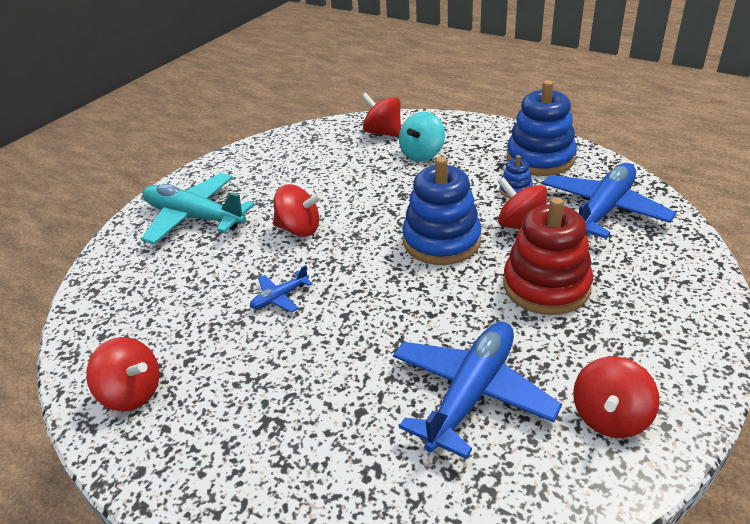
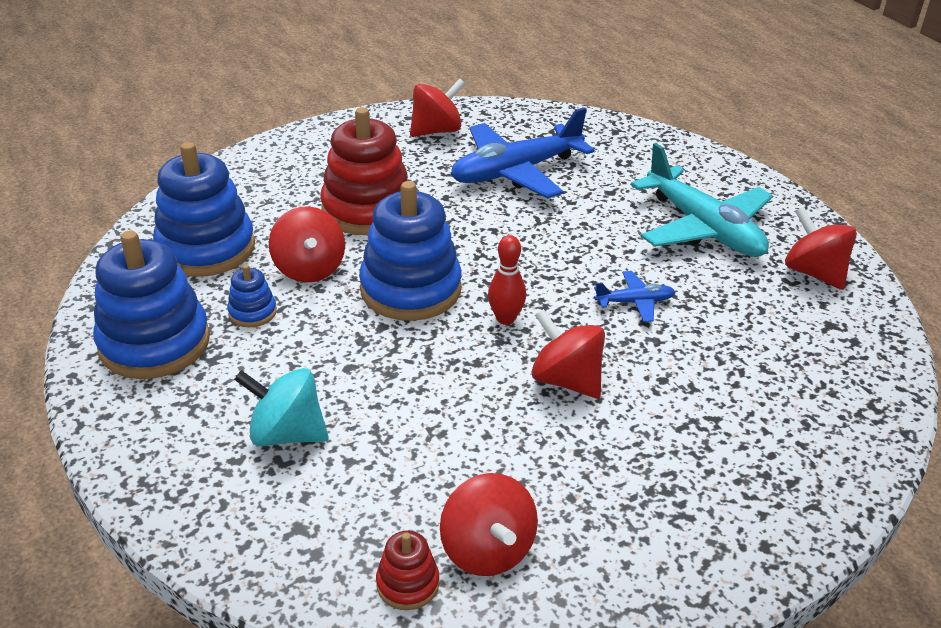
camera: 155 degrees left, 0 degrees up
turquoise plane [141,173,255,244] -> turquoise plane moved to [631,143,773,257]
red spinning top [361,92,401,137] -> red spinning top moved to [440,473,538,576]
turquoise spinning top [399,112,445,162] -> turquoise spinning top turned 135 degrees counterclockwise [234,368,329,446]
blue plane [542,163,676,239] -> blue stacking toy [153,142,255,277]
none -> red stacking toy [376,531,439,610]
none -> red bowling pin [488,235,526,325]

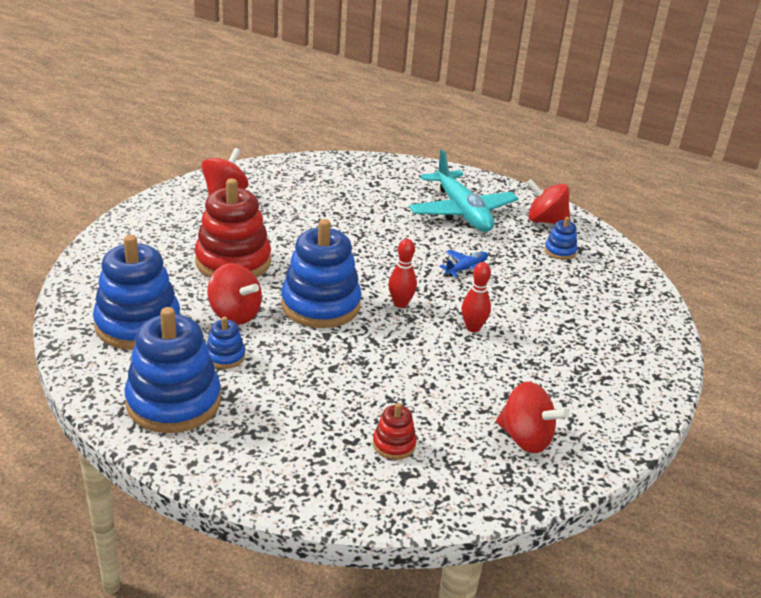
camera: 35 degrees left, 5 degrees down
turquoise spinning top [234,368,329,446] -> none
red stacking toy [376,531,439,610] -> red stacking toy moved to [373,403,417,460]
blue plane [451,107,595,198] -> none
red spinning top [532,309,605,398] -> red bowling pin [461,262,491,332]
turquoise plane [631,143,773,257] -> turquoise plane turned 45 degrees clockwise [409,150,519,232]
none -> blue stacking toy [544,217,577,260]

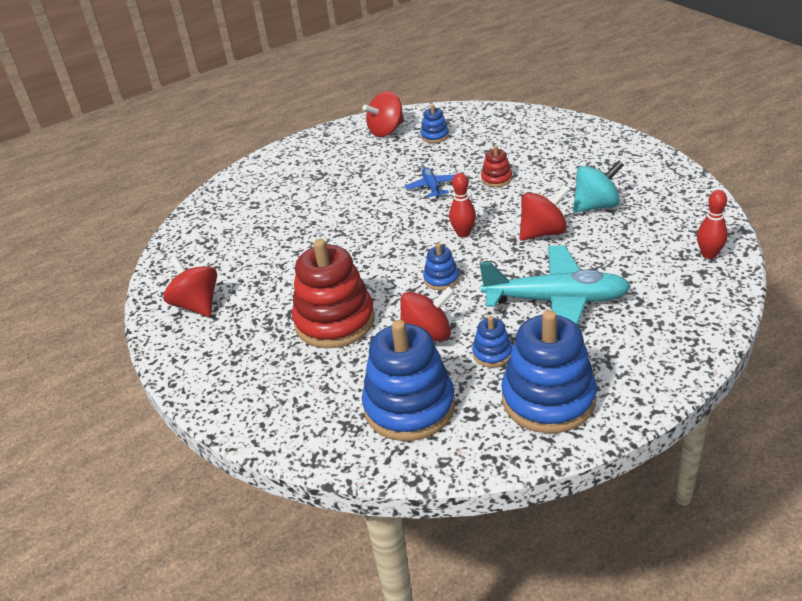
camera: 55 degrees left, 5 degrees up
blue stacking toy [281,219,362,328] -> blue stacking toy [423,243,459,290], size x0.46
red stacking toy [373,403,417,460] -> red stacking toy moved to [481,145,512,187]
turquoise plane [409,150,519,232] -> turquoise plane moved to [479,246,631,325]
red bowling pin [461,262,491,332] -> red bowling pin moved to [697,190,728,259]
red spinning top [496,382,569,453] -> red spinning top moved to [519,186,569,241]
none -> turquoise spinning top [573,160,624,213]

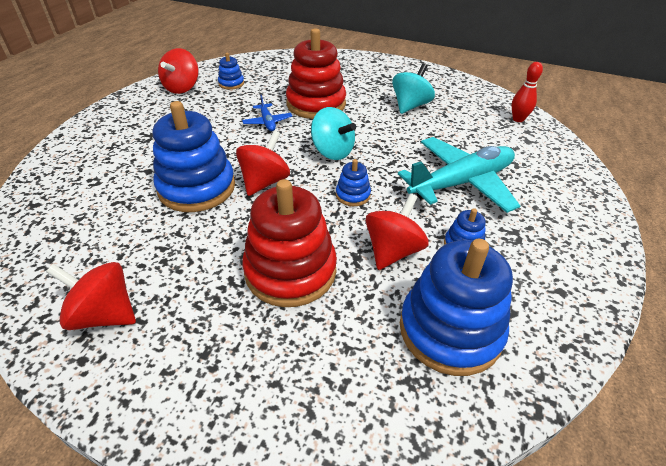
camera: 40 degrees left, 5 degrees up
blue plane [405,167,455,198] -> blue plane turned 150 degrees counterclockwise [242,95,292,131]
red bowling pin [449,173,476,238] -> turquoise spinning top [311,107,356,160]
red stacking toy [481,145,512,187] -> red stacking toy [286,28,346,119], size x2.20
blue stacking toy [501,310,597,433] -> blue stacking toy moved to [153,101,235,212]
red spinning top [519,186,569,241] -> red spinning top moved to [236,130,290,196]

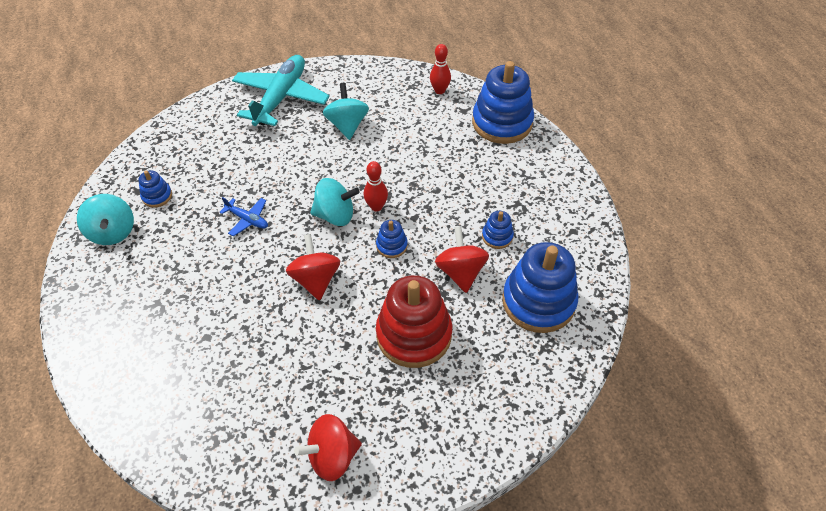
camera: 40 degrees left, 10 degrees up
blue stacking toy [153,101,235,212] -> blue stacking toy moved to [472,61,534,144]
red spinning top [158,48,199,94] -> turquoise spinning top [77,194,134,245]
red stacking toy [286,28,346,119] -> none
turquoise plane [398,137,520,213] -> turquoise plane moved to [232,55,330,126]
none -> red bowling pin [364,161,388,211]

